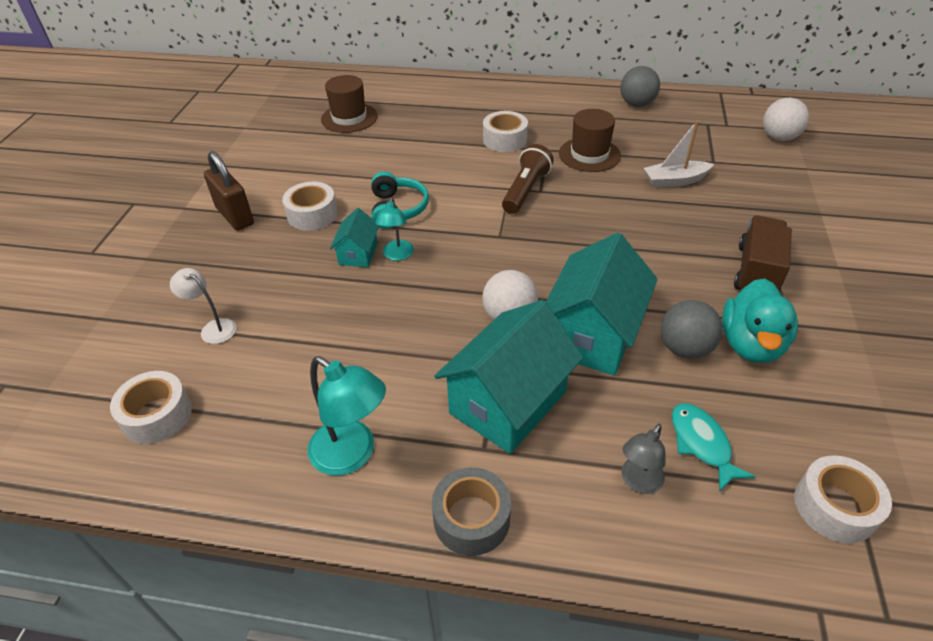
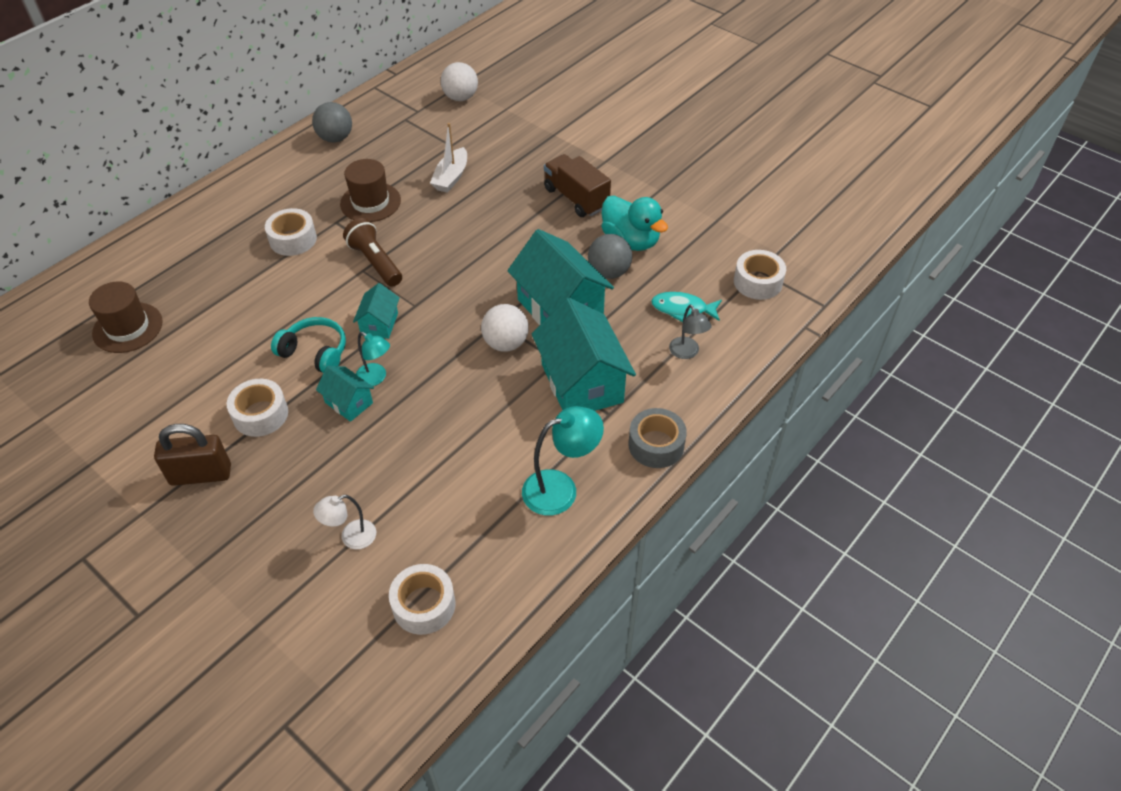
camera: 60 degrees left, 5 degrees up
none -> turquoise house [353,283,400,339]

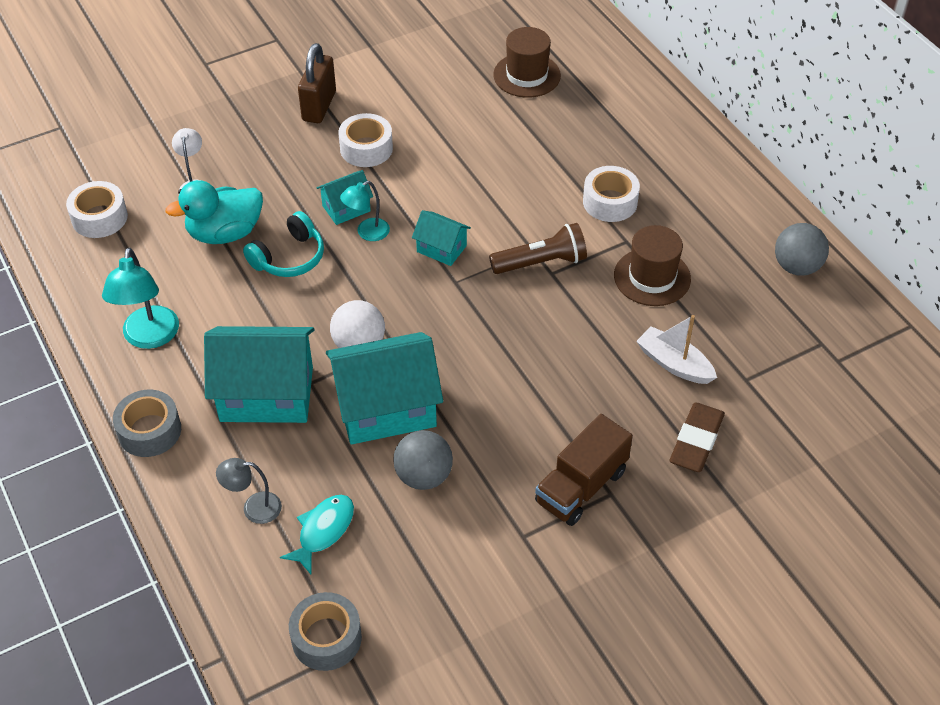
camera: 110 degrees right, 0 degrees up
turquoise headphones [271,317,346,373] -> turquoise headphones moved to [243,211,324,277]
white ball [441,62,478,101] -> none
brown truck [544,154,611,217] -> brown truck turned 150 degrees clockwise [535,414,633,526]
turquoise duck [601,196,668,251] -> turquoise duck moved to [165,180,263,244]
white tape [734,250,786,300] -> grey tape [289,592,362,671]
none -> brown eraser [670,403,725,472]

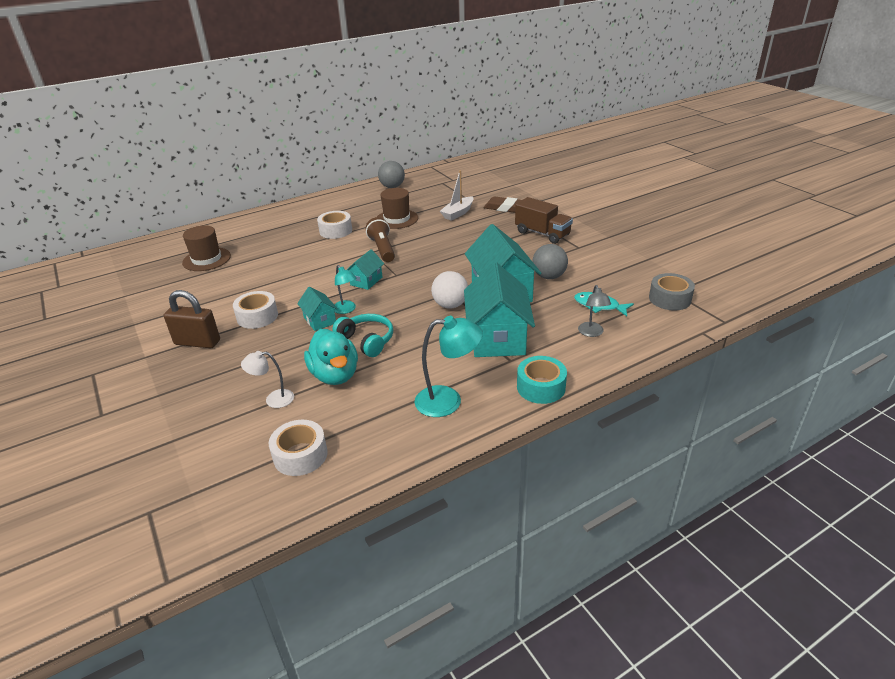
camera: 90 degrees left, 15 degrees down
grey tape [113,390,181,457] -> turquoise tape [517,356,567,404]

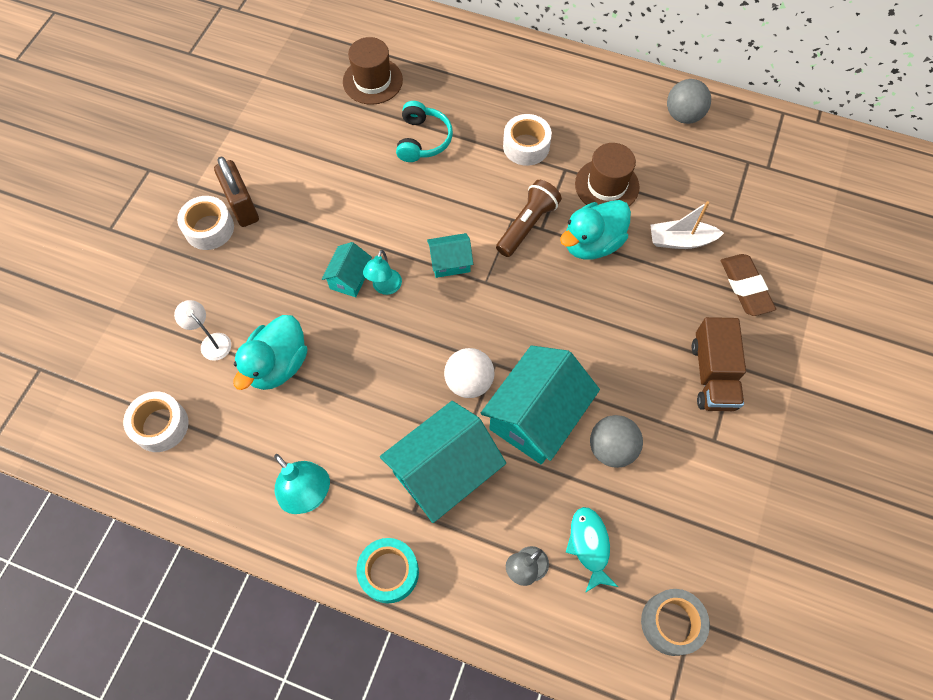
camera: 50 degrees right, 30 degrees up
white tape [233,291,278,329] -> white tape moved to [177,196,234,250]
turquoise headphones [332,314,393,357] -> turquoise headphones moved to [396,101,453,162]
none -> turquoise duck [560,200,631,260]

